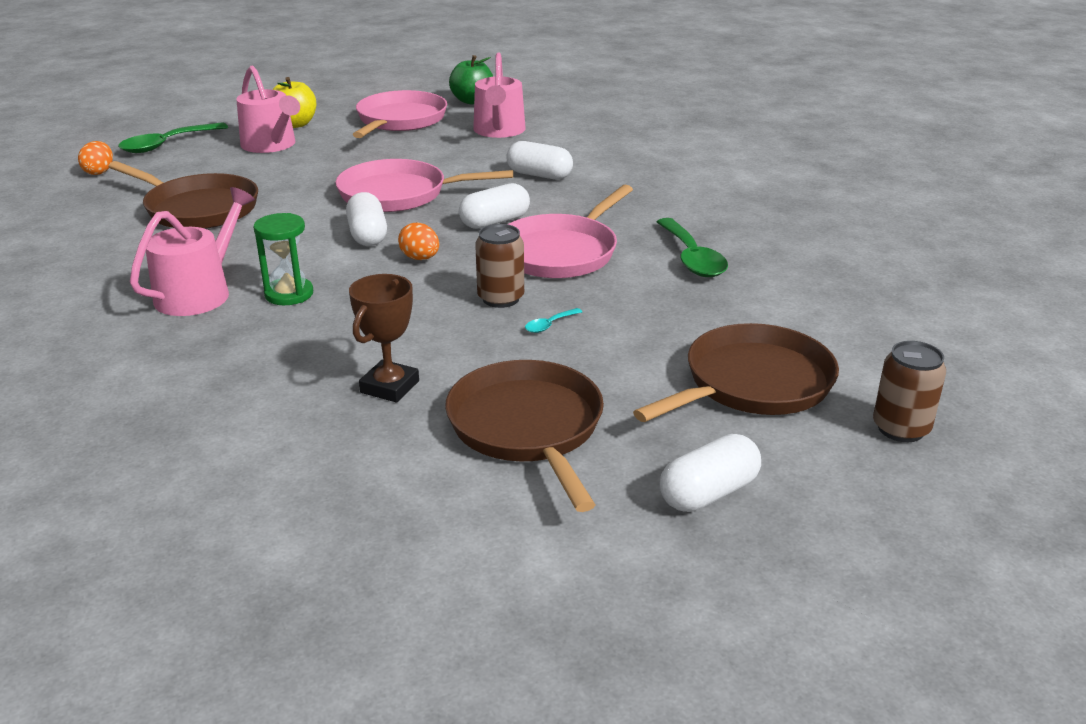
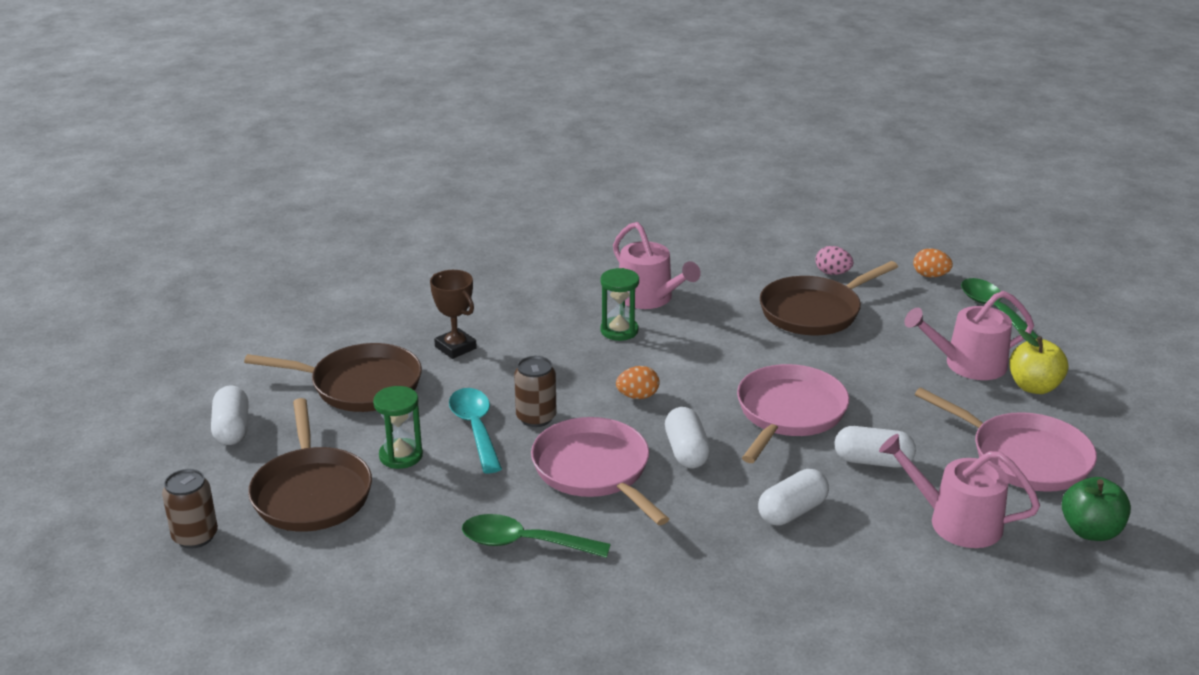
camera: 115 degrees right, 0 degrees up
white capsule [346,192,387,246] -> white capsule moved to [834,426,916,468]
turquoise spoon [525,308,582,333] -> turquoise spoon [449,388,502,474], size x2.27
none -> green hourglass [373,386,423,469]
none -> pink egg [815,246,853,275]

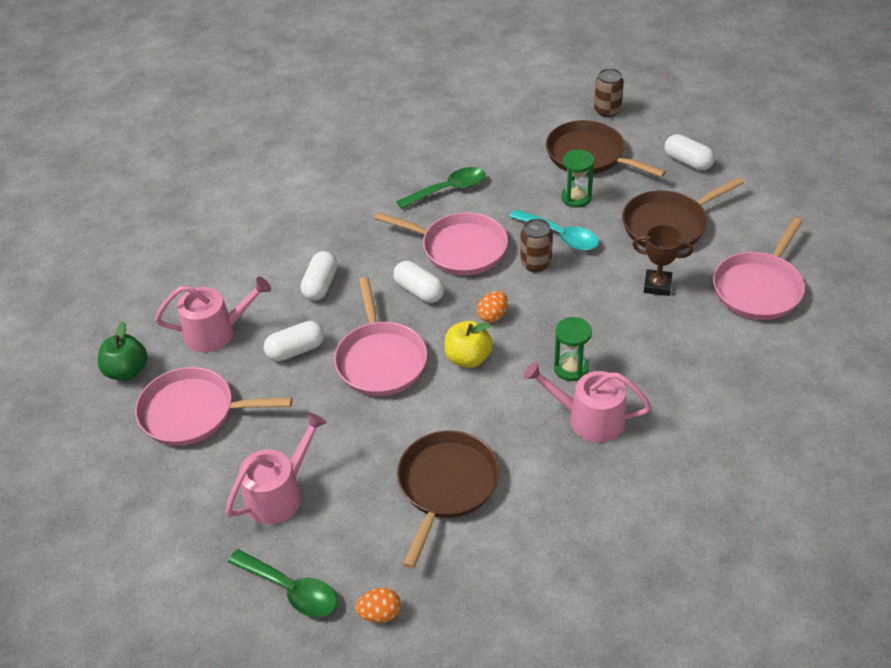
camera: 145 degrees right, 15 degrees up
pink egg [815,246,853,275] -> none
yellow apple [1009,329,1068,394] -> yellow apple moved to [444,321,493,368]
none -> pink pan [713,217,805,320]

